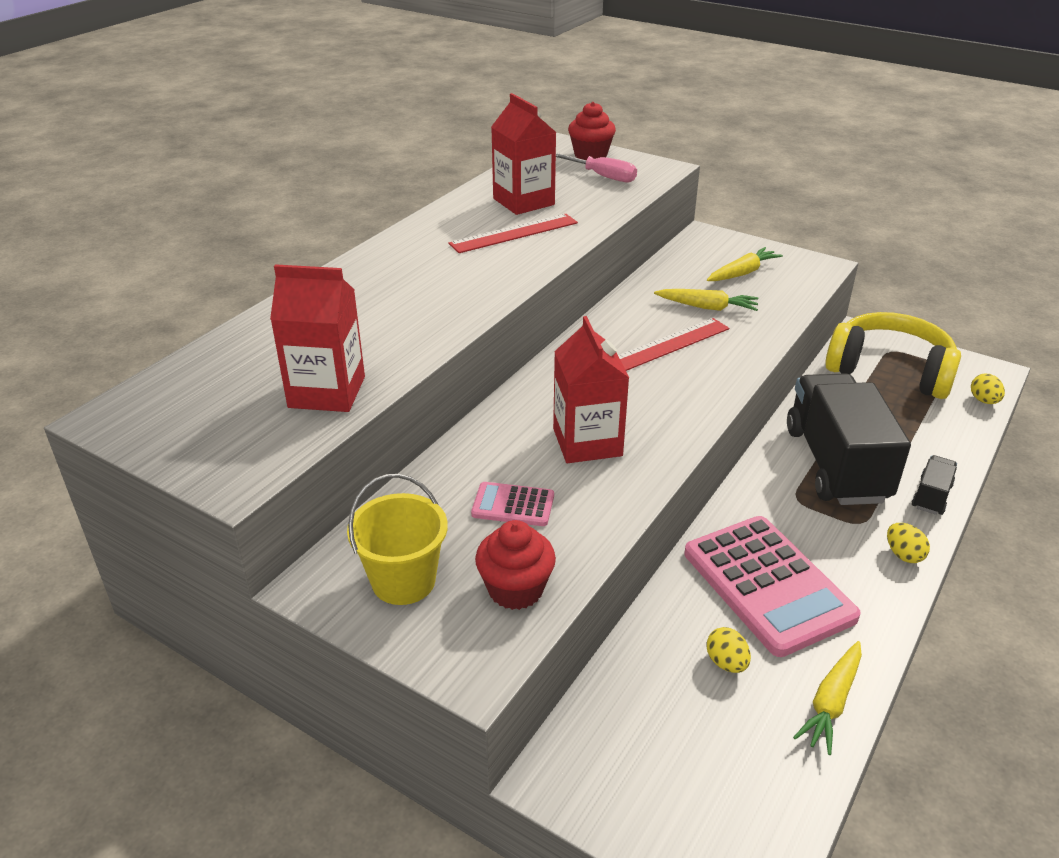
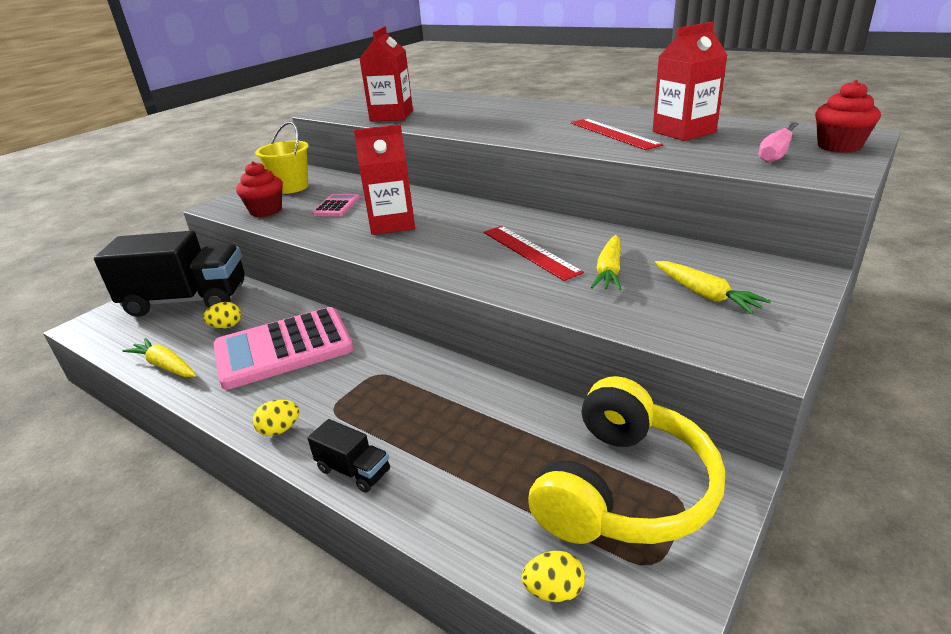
camera: 95 degrees right, 5 degrees down
black truck [787,373,911,505] -> black truck moved to [94,231,245,317]

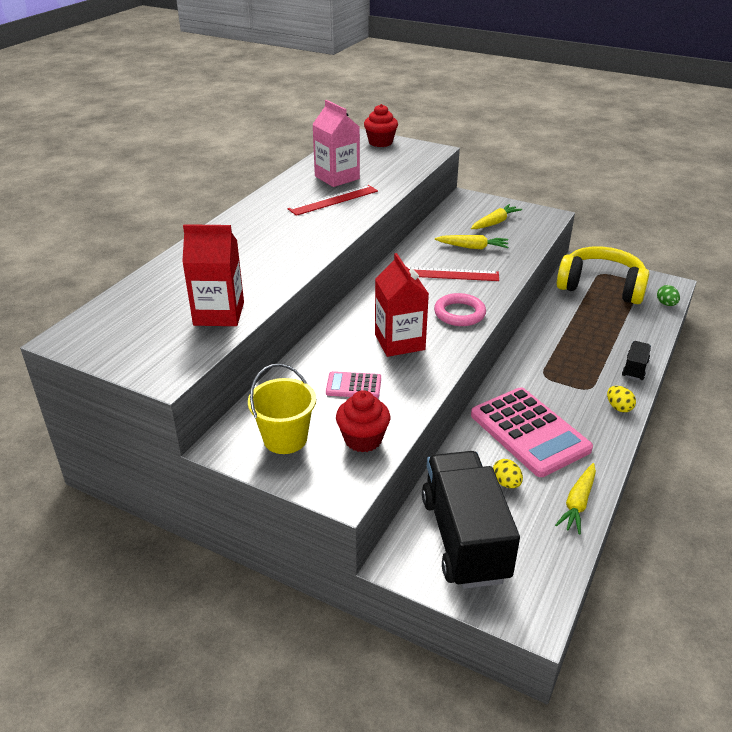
camera: 100 degrees left, 5 degrees up
red ruler [484,226,584,281] -> red ruler turned 45 degrees clockwise [407,267,499,281]
yellow egg [522,551,585,602] -> green egg [657,285,680,306]
red carton [653,22,728,141] -> pink carton [312,100,360,187]
pink screwdriver [758,123,799,163] -> none
none -> pink ring [434,293,486,326]

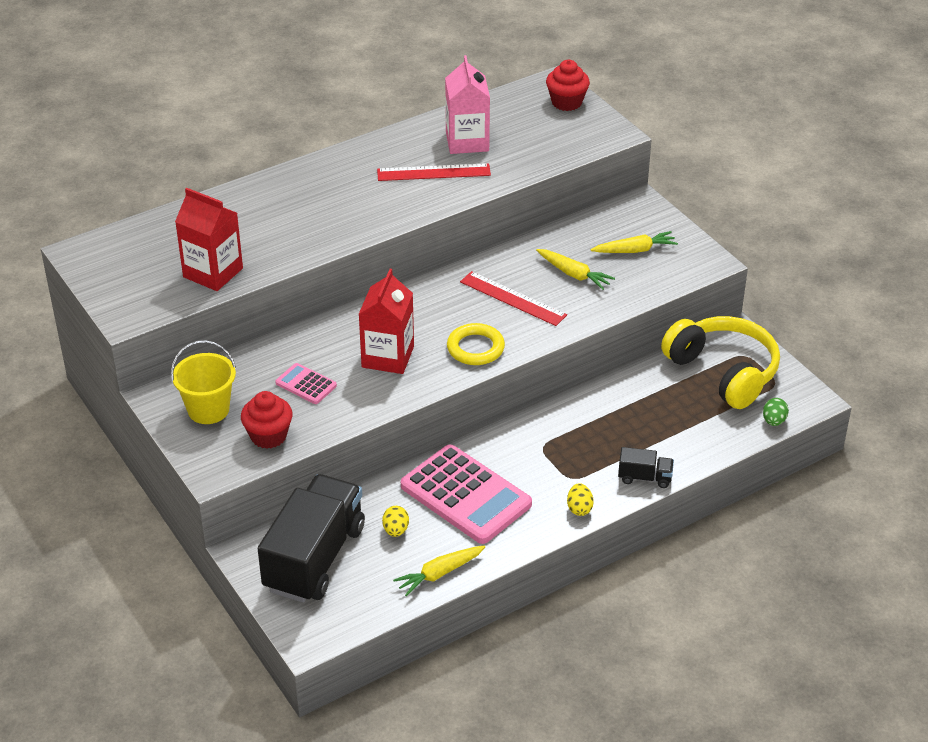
camera: 30 degrees right, 5 degrees up
pink ring [434,293,486,326] -> yellow ring [447,323,505,365]
pink calculator [471,387,593,477] -> pink calculator turned 45 degrees counterclockwise [401,445,532,544]
black truck [622,341,651,380] -> black truck turned 45 degrees clockwise [618,447,674,488]

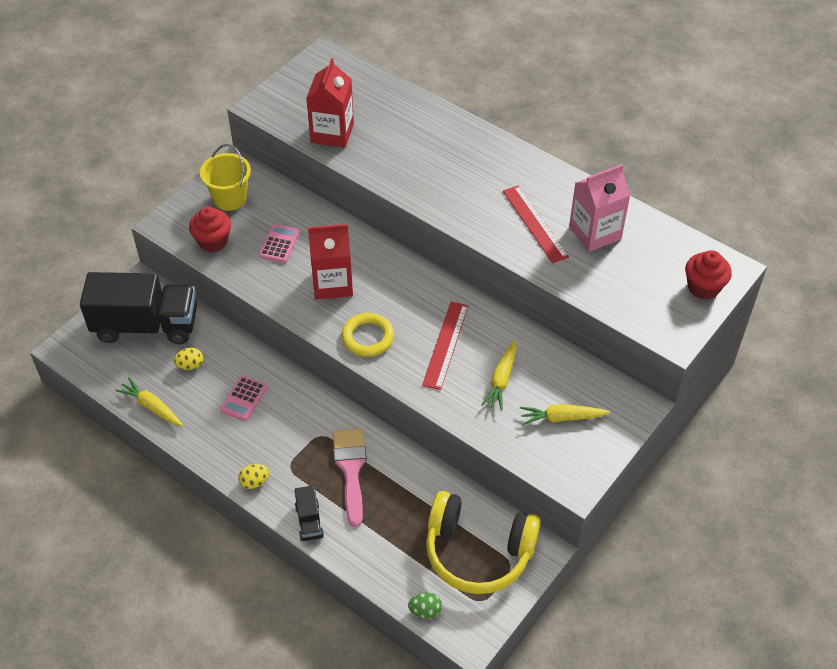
camera: 70 degrees right, 10 degrees up
pink calculator [401,445,532,544] -> pink calculator [220,376,267,421], size x0.47
yellow carrot [591,231,678,253] -> yellow carrot turned 120 degrees clockwise [520,404,610,425]
yellow headphones [661,316,780,409] -> yellow headphones turned 75 degrees clockwise [426,491,541,594]
none -> pink brush [333,428,367,527]

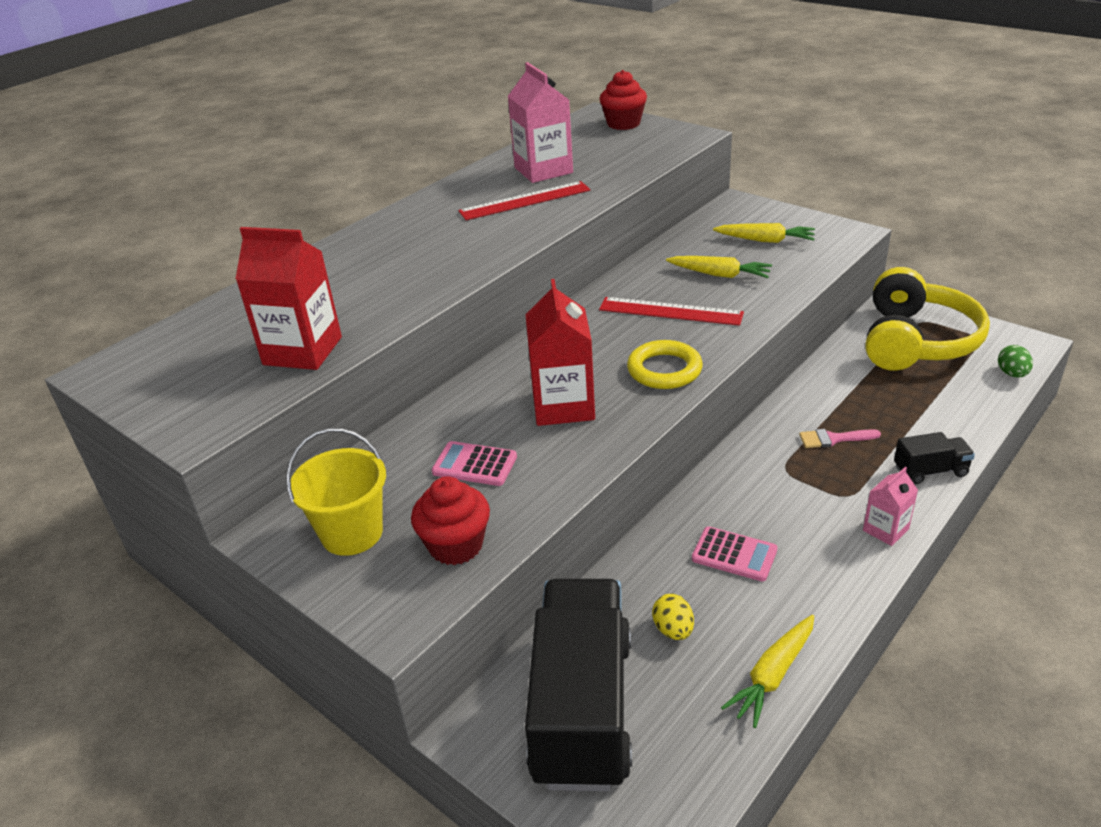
camera: 85 degrees left, 15 degrees down
yellow egg [238,464,269,489] -> pink carton [863,467,918,546]
pink brush [333,428,367,527] -> pink brush [799,429,881,448], size x0.53
yellow carrot [520,404,610,425] -> yellow carrot turned 75 degrees counterclockwise [713,223,815,243]

